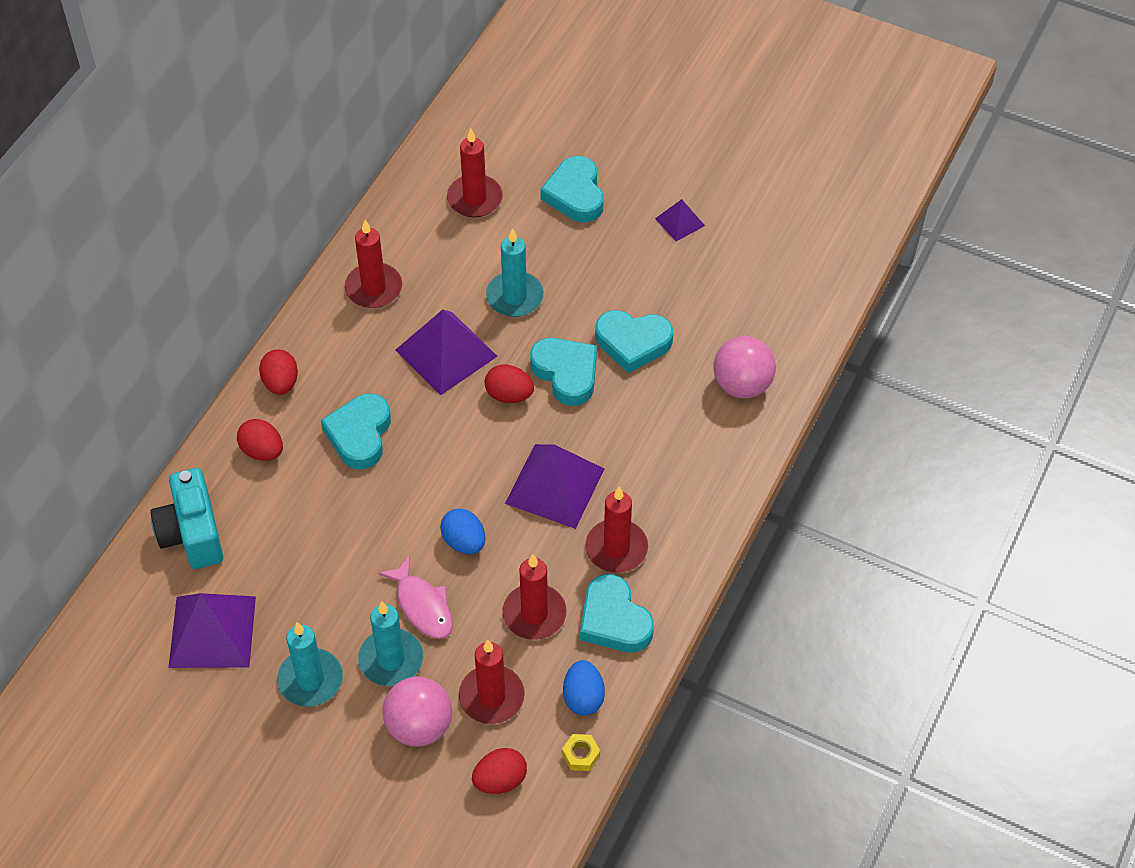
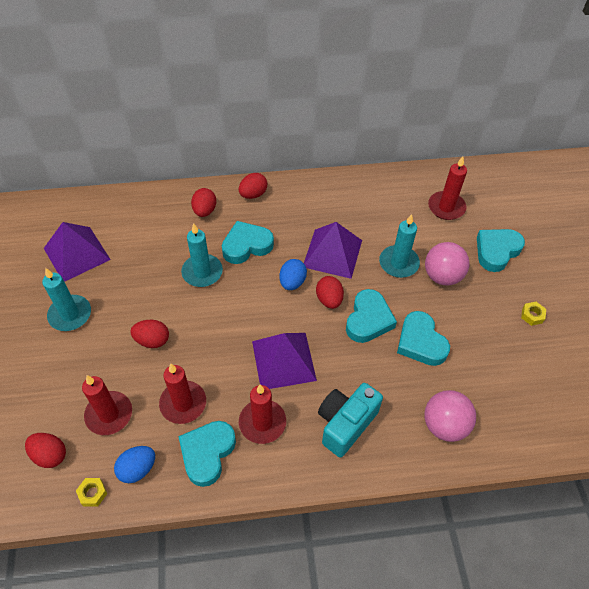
camera: 55 degrees right, 0 degrees up
turquoise camera [151,468,223,569] -> turquoise camera moved to [318,383,383,458]
red candle [345,220,402,308] -> none
turquoise candle [358,602,423,686] -> turquoise candle moved to [181,223,223,287]
pink fish [378,555,453,639] -> red egg [130,320,169,348]
pink ball [382,677,452,747] -> pink ball moved to [425,242,470,286]
blue egg [440,509,486,554] -> blue egg moved to [279,259,307,290]
purple pyramid [655,199,705,241] -> yellow nut [521,302,546,326]

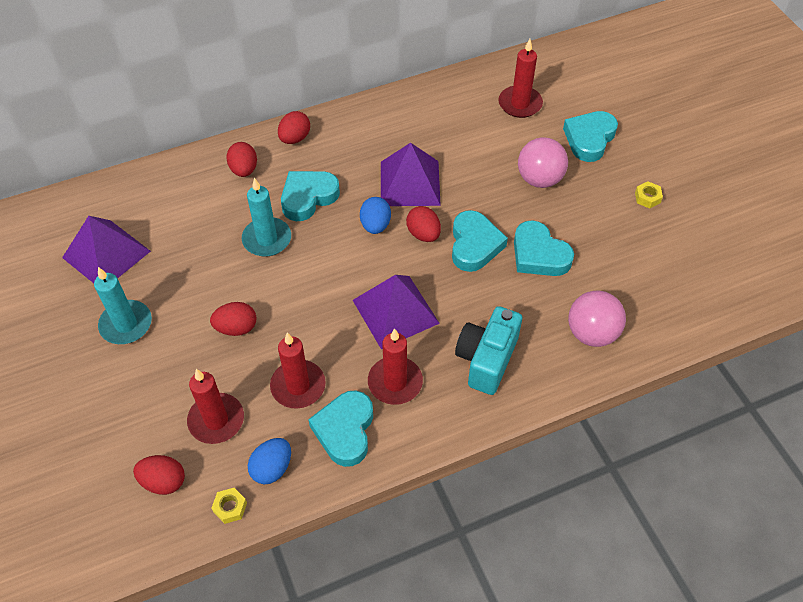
camera: 15 degrees left, 0 degrees up
turquoise candle [379,214,420,278] -> none

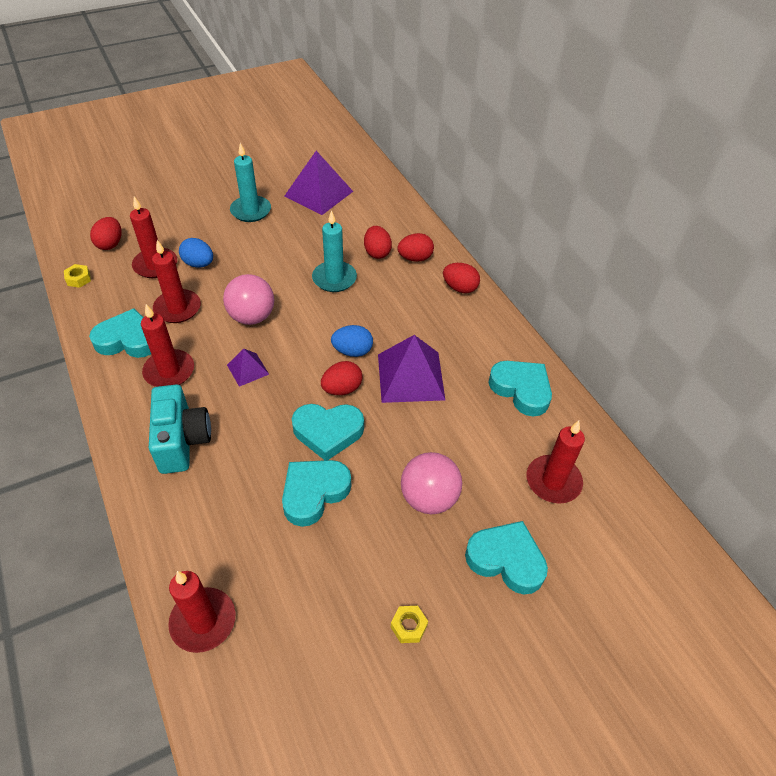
camera: 85 degrees right, 5 degrees down
red egg [210,302,257,336] -> red egg moved to [364,226,392,259]
blue egg [248,438,291,484] -> blue egg moved to [179,238,213,268]
turquoise heart [281,171,340,221] -> turquoise heart moved to [488,361,552,416]
purple pyramid [353,275,440,349] -> purple pyramid [227,348,269,387], size x0.52
turquoise camera [455,306,522,395] -> turquoise camera turned 60 degrees clockwise [149,385,211,474]
pink ball [568,291,626,347] -> pink ball moved to [223,274,274,325]
none -> red candle [168,571,235,653]

